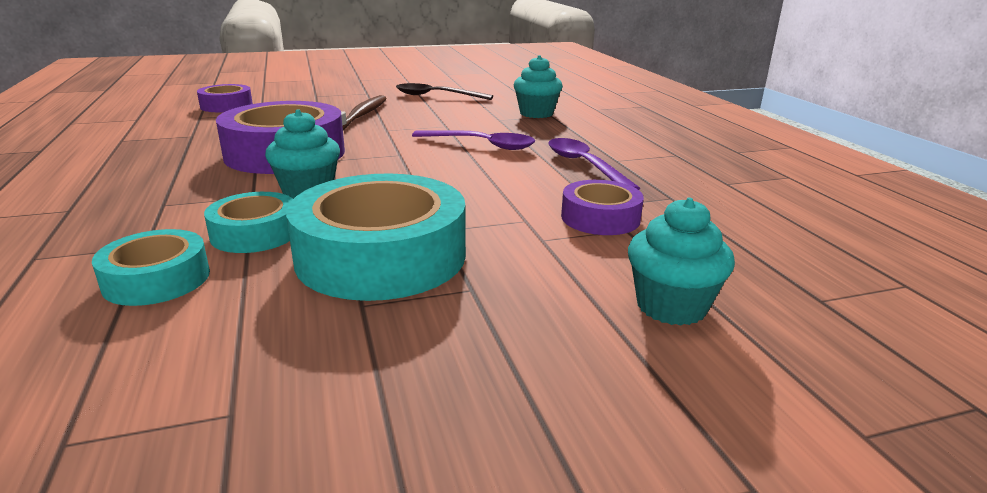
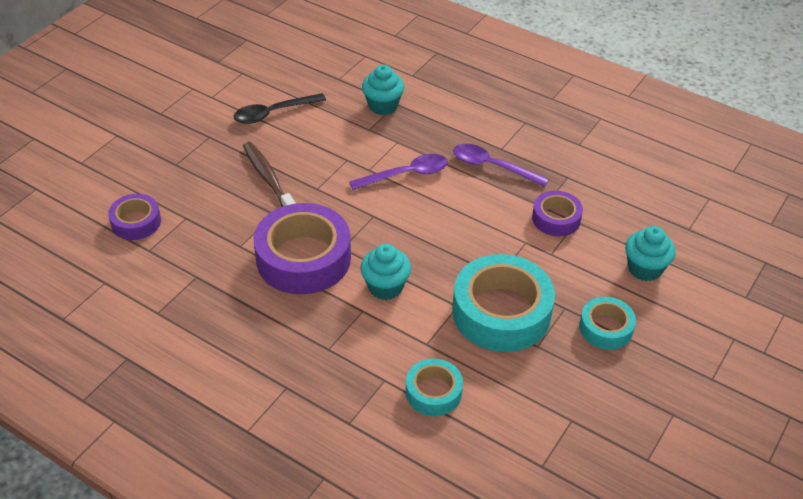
camera: 40 degrees left, 20 degrees up
turquoise tape [204,192,293,253] -> turquoise tape moved to [579,297,636,350]

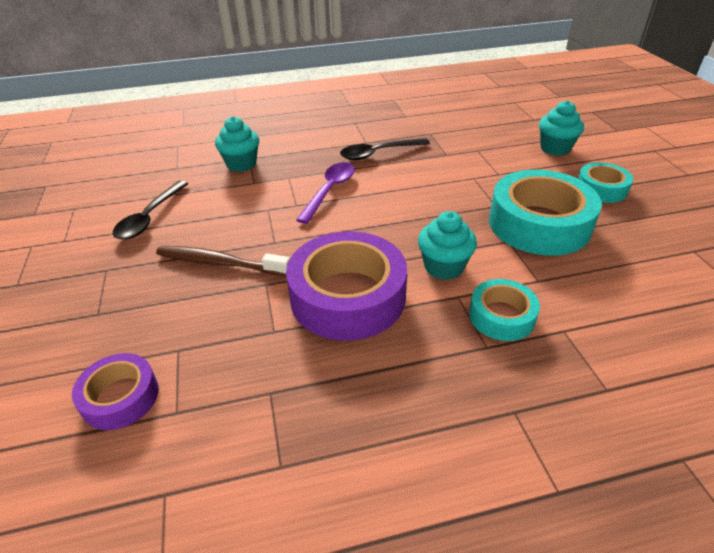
camera: 45 degrees left, 5 degrees down
turquoise tape [406,359,463,416] -> turquoise tape moved to [469,279,540,341]
purple spoon [453,144,549,187] -> black spoon [340,138,430,160]
purple tape [532,191,583,236] -> none

